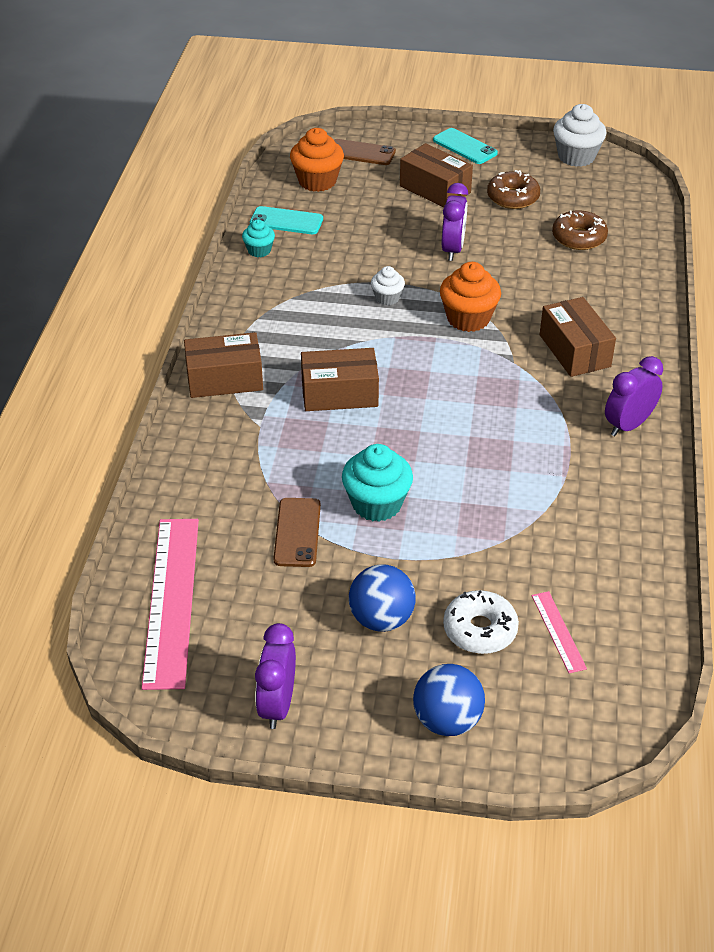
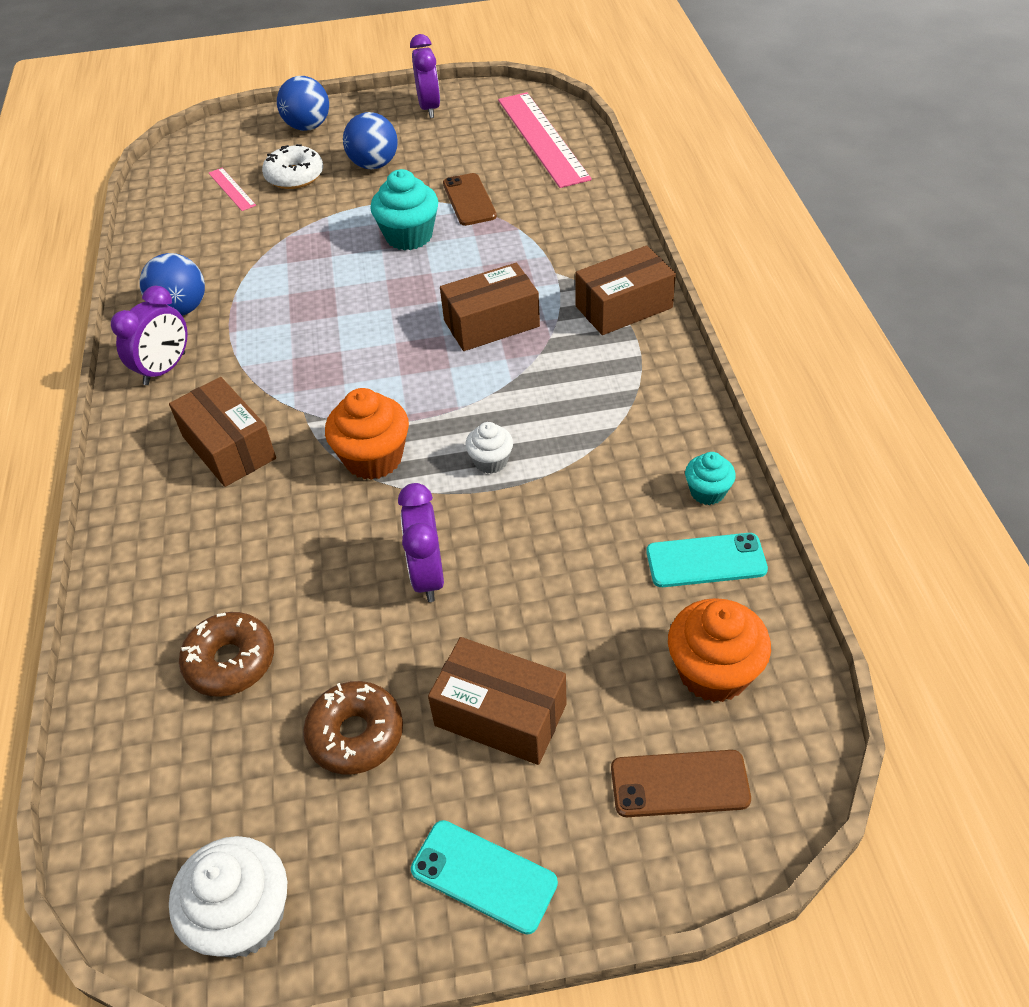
camera: 165 degrees right, 5 degrees up
none -> blue ball [140,253,205,316]

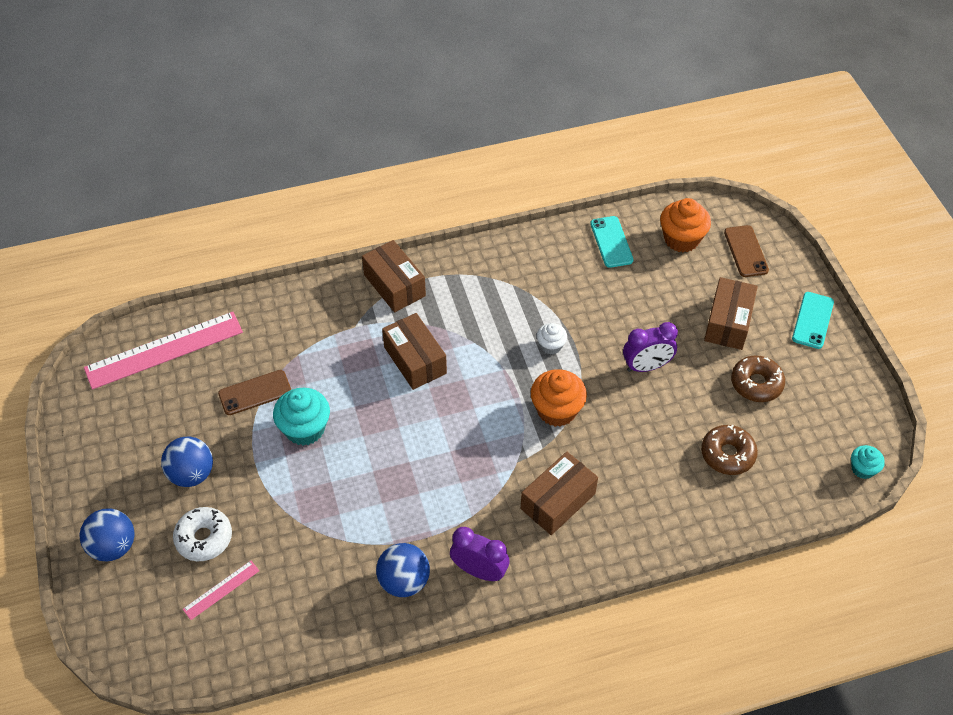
camera: 100 degrees left, 5 degrees up
white cupcake [169,836,287,958] -> none
purple clock [410,34,440,118] -> none
turquoise cupcake [685,452,736,505] -> turquoise cupcake moved to [851,445,885,479]

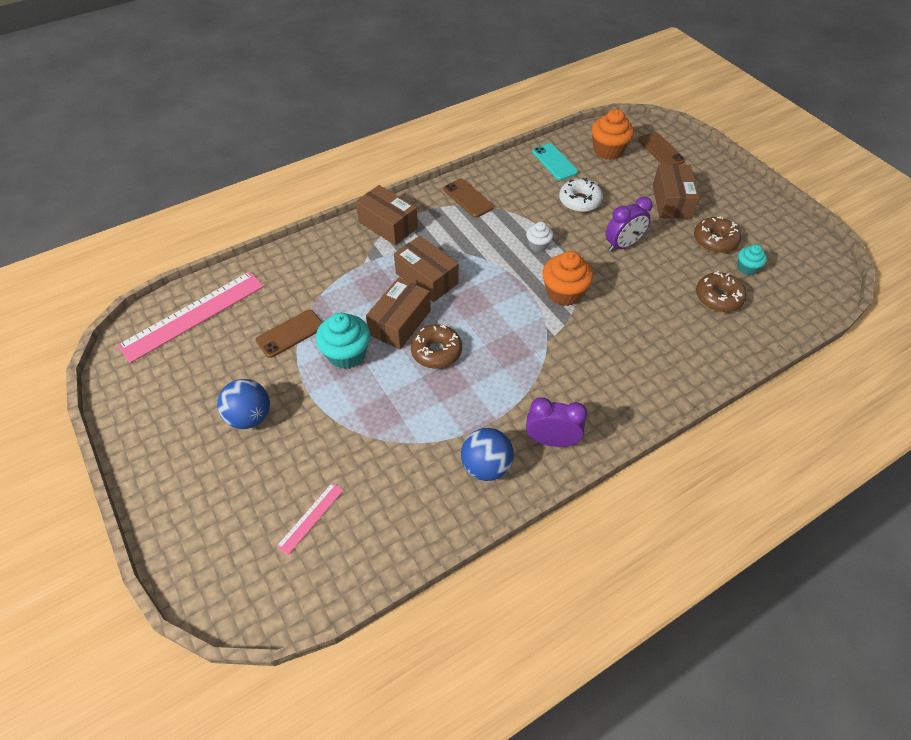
camera: 15 degrees left, 0 degrees up
blue ball [80,508,135,562] -> none
white donut [173,507,232,561] -> white donut moved to [559,178,603,212]
brown box [521,452,598,535] -> brown box moved to [366,277,431,349]
turquoise phone [792,292,834,349] -> none
turquoise cupcake [851,445,885,479] -> turquoise cupcake moved to [737,245,767,275]
none -> brown donut [411,325,462,369]
none -> brown phone [443,179,494,218]

